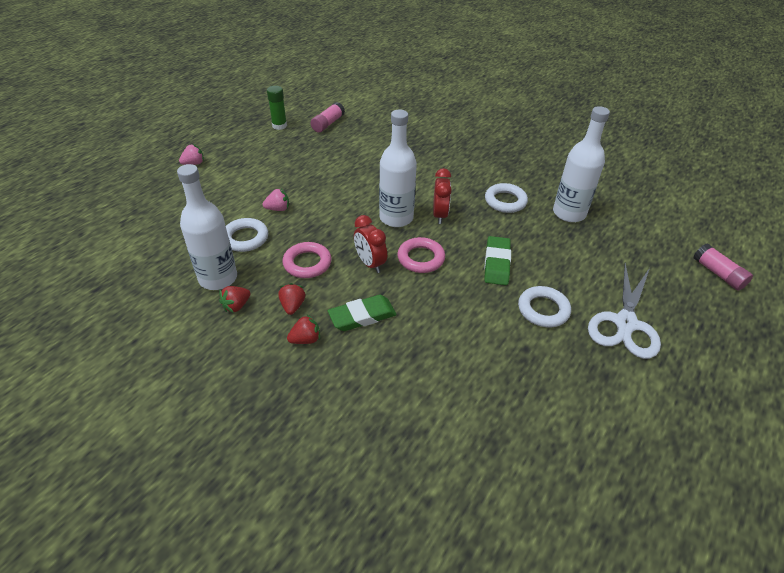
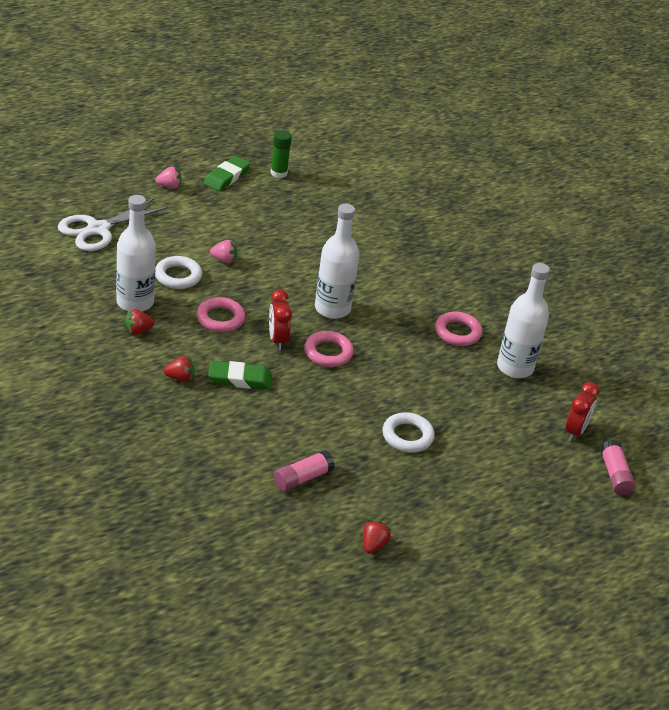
camera: 20 degrees right, 5 degrees down
red strawberry [278,283,305,315] -> red strawberry moved to [363,520,391,554]
pink glue stick [311,102,345,132] -> pink glue stick moved to [274,450,335,491]
red clock [433,168,452,224] -> red clock moved to [565,382,599,441]
green eraser [484,236,511,285] -> green eraser moved to [204,156,251,191]
white ring [485,183,528,213] -> pink ring [435,312,482,346]
white scissors [588,263,661,359] -> white scissors moved to [58,198,168,251]

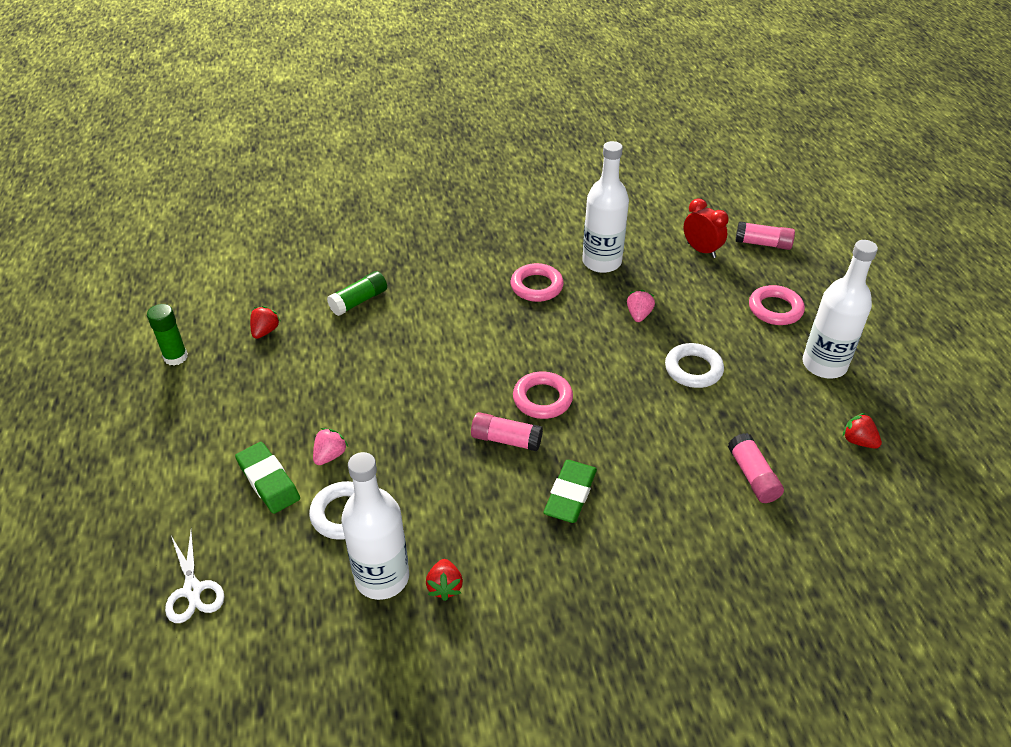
camera: 65 degrees left, 5 degrees up
white scissors [58,198,168,251] -> white scissors [165,530,224,623], size x0.61
pink strawberry [155,166,182,189] -> pink strawberry moved to [627,290,655,322]
red strawberry [164,356,194,382] -> red strawberry moved to [250,306,280,339]
pink ring [196,297,245,332] -> pink ring moved to [749,285,805,325]
green eraser [204,156,251,191] -> green eraser moved to [235,442,300,514]
red clock [269,290,292,350] -> pink glue stick [471,412,543,451]
white bottle [315,204,359,319] -> white bottle moved to [803,240,878,378]
none -> green glue stick [327,271,387,316]

